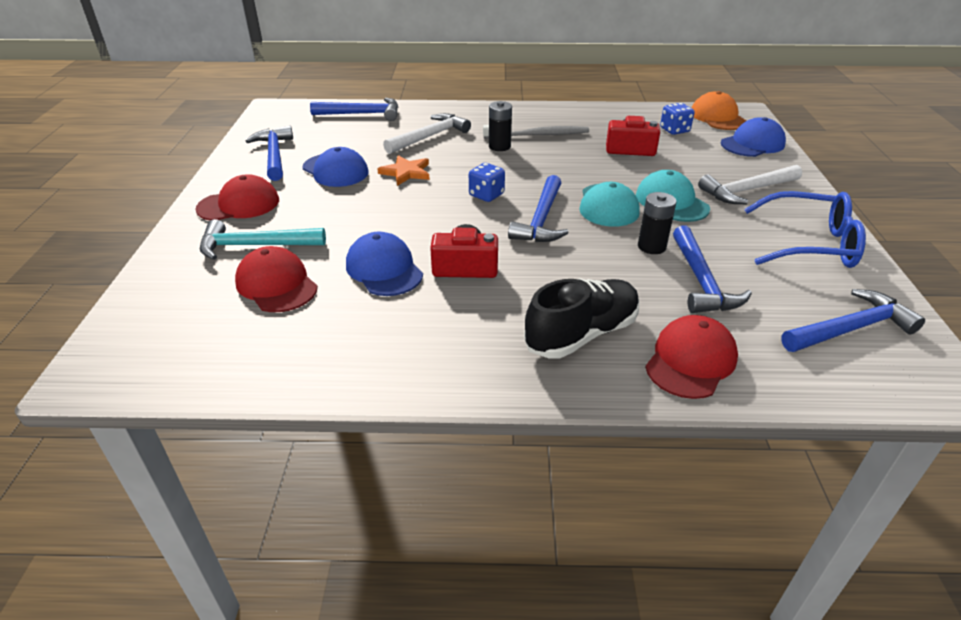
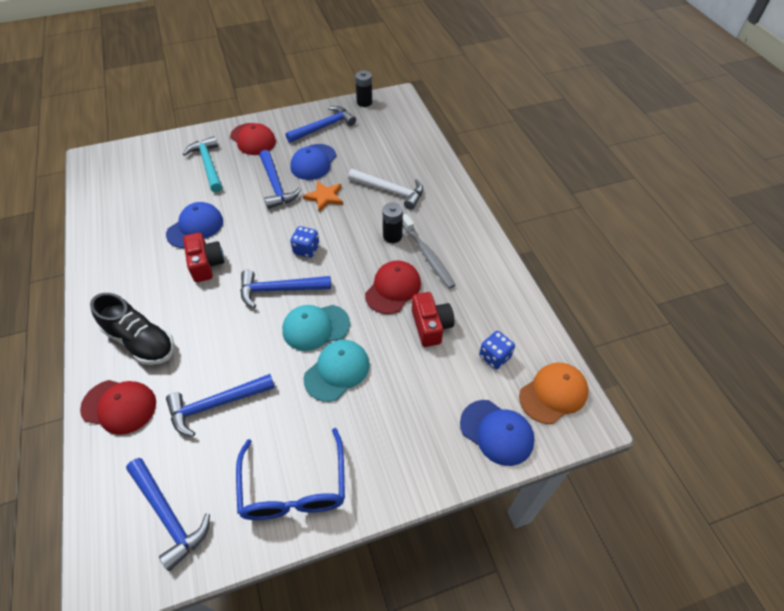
camera: 70 degrees right, 15 degrees up
red cap [235,246,318,312] -> red cap moved to [365,260,421,314]
blue hammer [310,98,398,121] -> blue hammer moved to [260,150,301,209]
black battery [638,192,676,254] -> black battery moved to [355,71,372,107]
white hammer [698,165,802,204] -> none

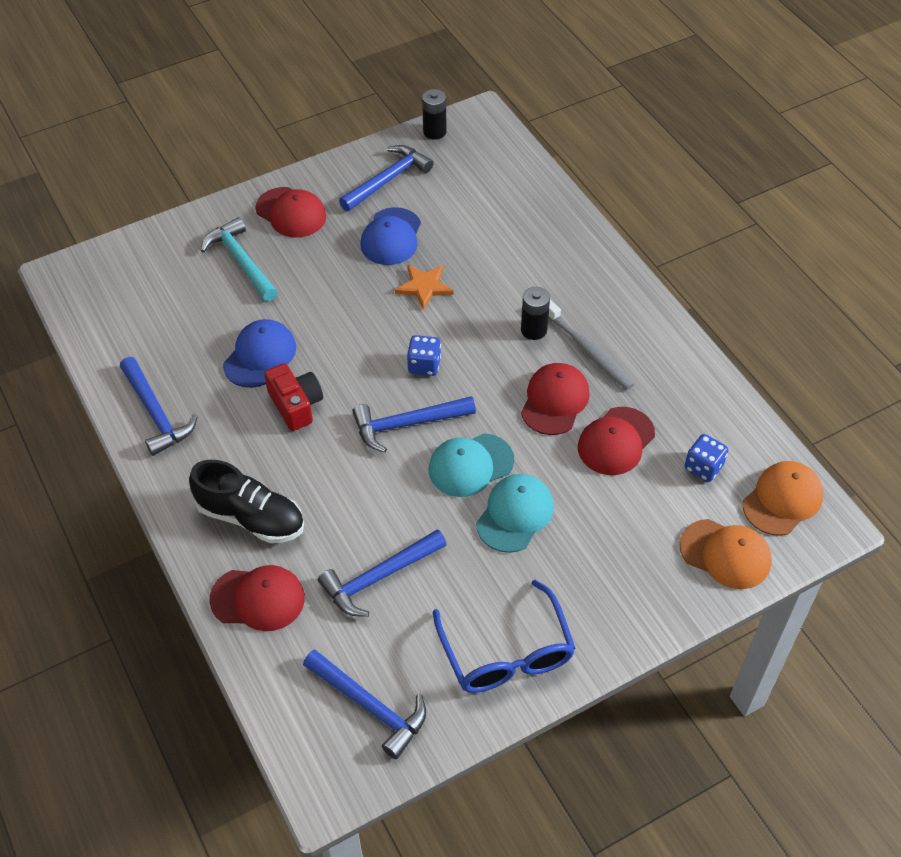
camera: 10 degrees left, 0 degrees up
blue hammer [260,150,301,209] -> blue hammer moved to [120,357,198,456]
white hammer [348,169,423,210] -> none
red camera [412,292,455,347] -> red cap [578,407,655,475]
blue cap [460,400,535,466] -> orange cap [680,519,772,589]

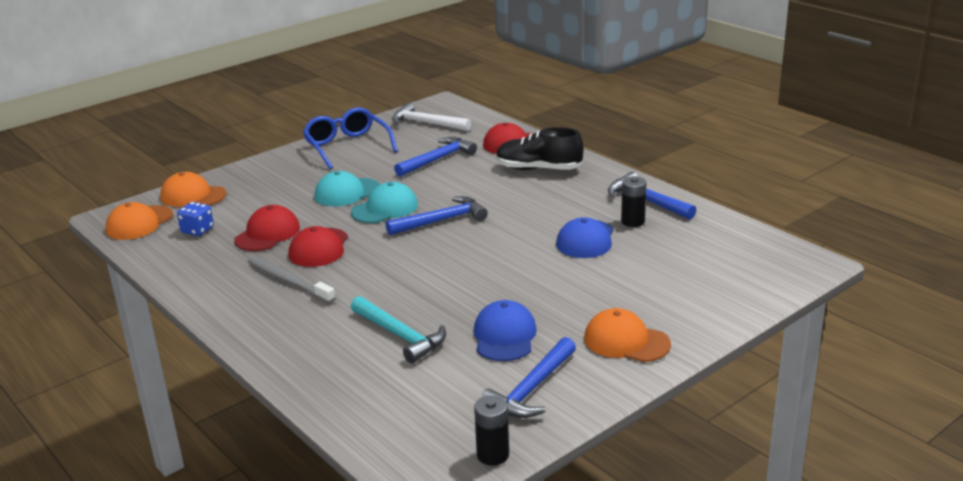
camera: 170 degrees right, 25 degrees down
turquoise hammer [201,217,278,301] -> turquoise hammer moved to [351,296,446,363]
red cap [255,187,326,238] -> orange cap [584,308,671,362]
red camera [264,363,323,431] -> none
blue hammer [303,649,426,759] -> white hammer [392,103,471,131]
orange star [395,265,453,310] -> none
blue dice [407,335,441,376] -> none
turquoise cap [476,474,554,553] -> turquoise cap turned 45 degrees clockwise [315,171,381,206]
black battery [521,287,550,340] -> black battery moved to [621,176,646,227]

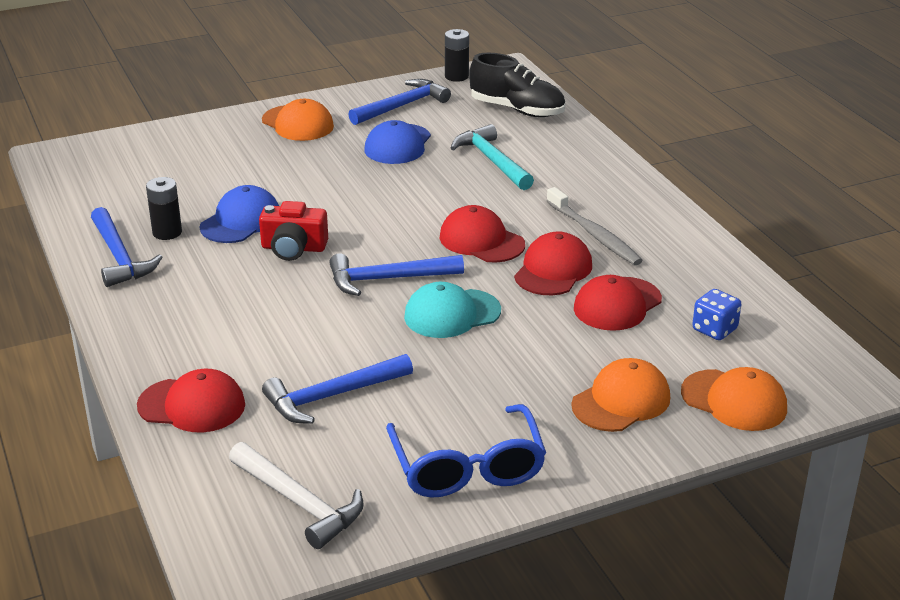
camera: 165 degrees left, 5 degrees up
orange cap [106,202,173,240] -> orange cap moved to [571,358,670,432]
turquoise cap [315,171,381,206] -> none
black shoe [496,127,584,170] -> black shoe moved to [469,53,565,117]
none -> red camera [259,201,328,261]
none -> red cap [440,205,525,263]

